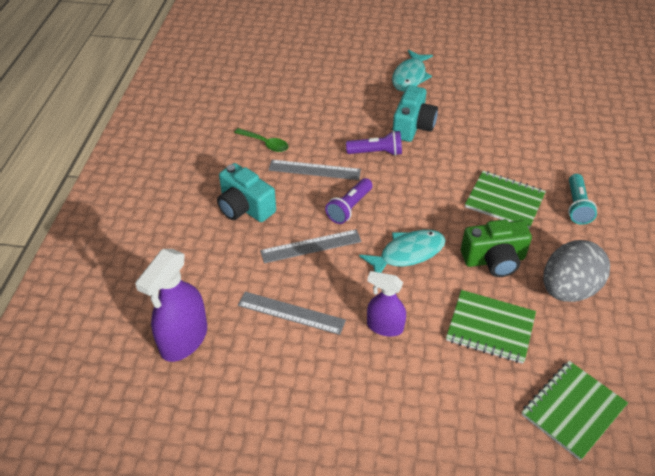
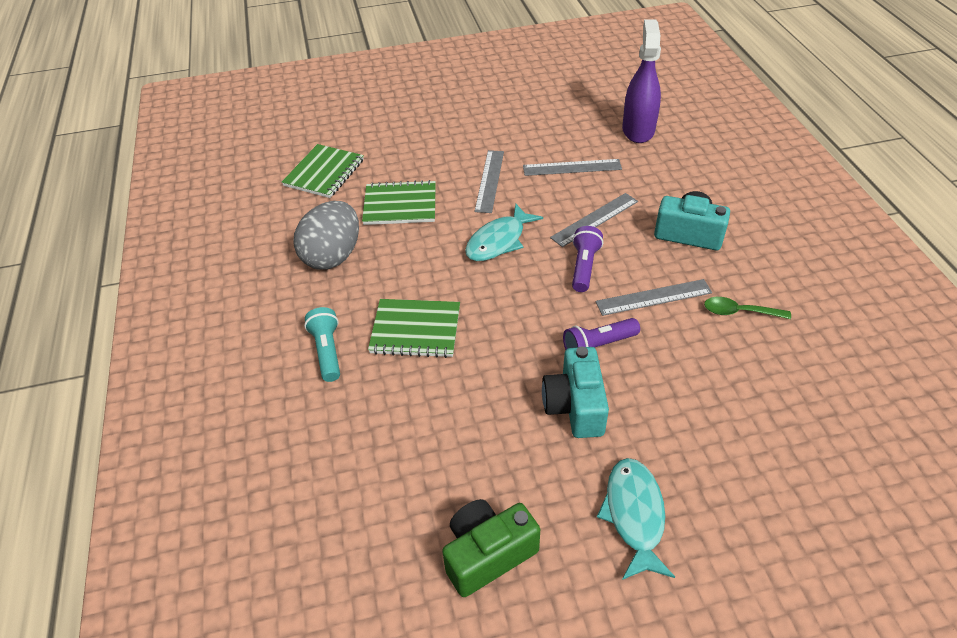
camera: 160 degrees right, 0 degrees up
purple spray bottle [367,271,406,337] -> grey ruler [475,150,504,213]
green camera [461,219,532,277] -> green camera moved to [442,499,540,597]

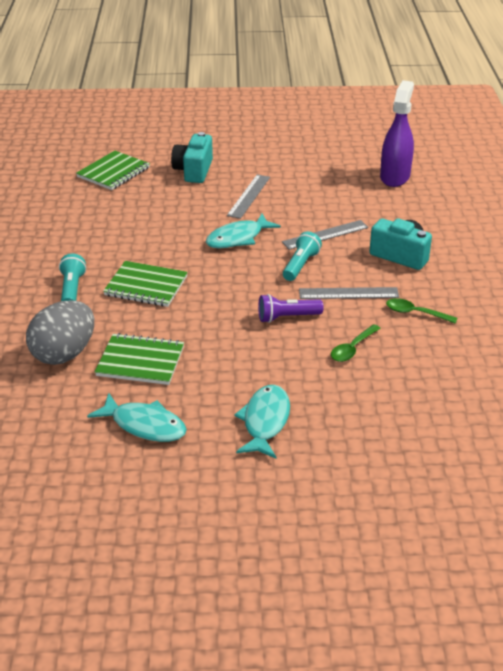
camera: 10 degrees right, 10 degrees down
grey egg [293,201,359,270] -> grey egg moved to [26,300,94,365]
green notebook [362,180,436,225] -> green notebook moved to [95,333,184,385]
green camera [442,499,540,597] -> turquoise fish [87,393,187,442]
grey ruler [523,159,622,176] -> none
turquoise camera [542,346,609,438] -> turquoise camera moved to [171,132,213,183]
purple flashlight [572,226,603,292] -> turquoise flashlight [283,231,322,281]
none -> green spoon [331,324,381,362]

